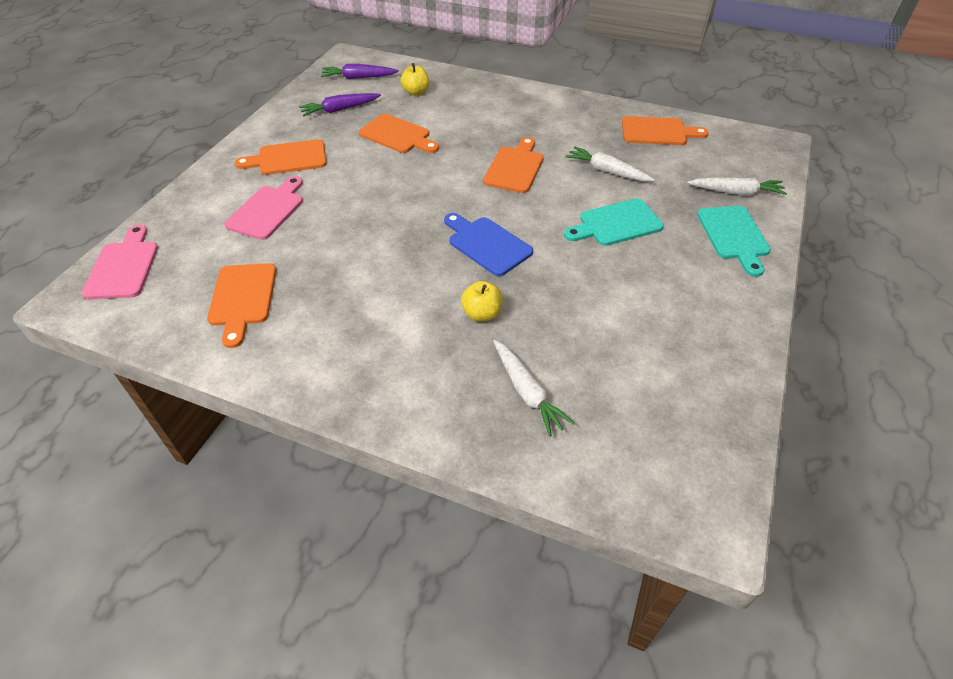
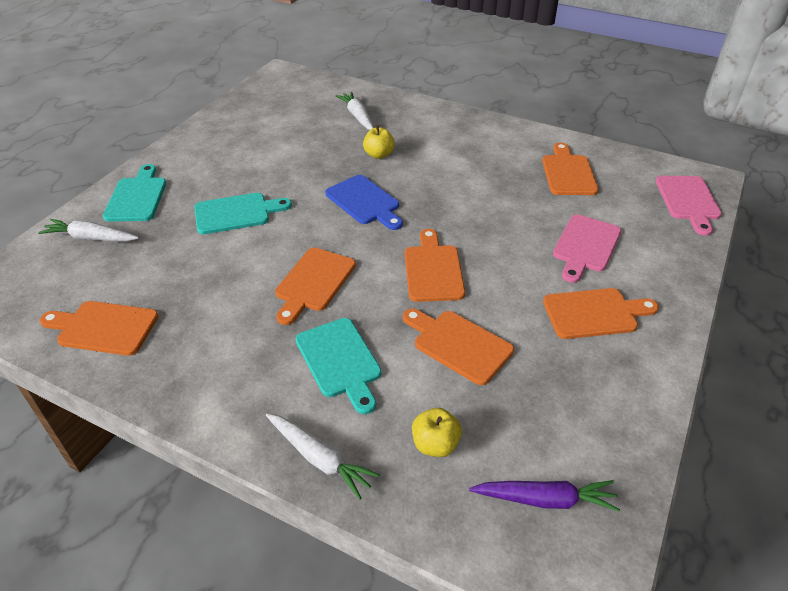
camera: 175 degrees left, 5 degrees down
purple carrot [299,93,381,116] -> none
white carrot [565,146,655,181] -> white carrot moved to [266,414,380,500]
none -> turquoise cutting board [296,318,381,414]
none -> orange cutting board [405,229,465,302]

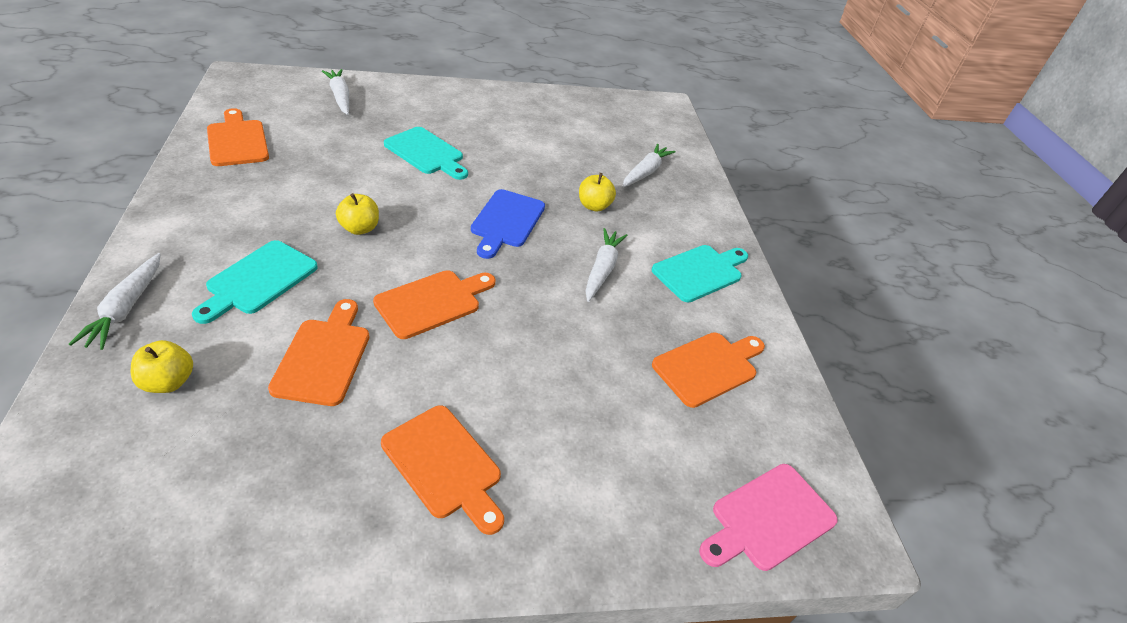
camera: 50 degrees right, 0 degrees up
turquoise cutting board [103,164,166,221] -> turquoise cutting board moved to [652,245,748,302]
orange cutting board [275,248,356,325] -> yellow apple [336,193,379,235]
purple carrot [469,480,620,511] -> none
pink cutting board [553,214,621,283] -> none
none -> white carrot [586,228,628,302]

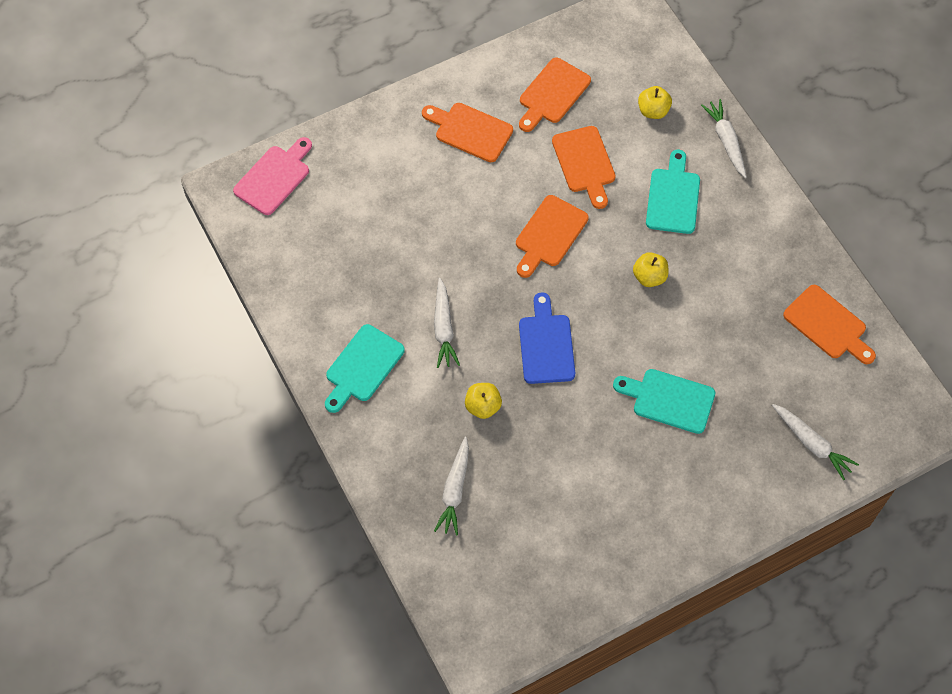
camera: 165 degrees right, 20 degrees up
orange cutting board [652,332,765,408] -> orange cutting board moved to [519,58,591,132]

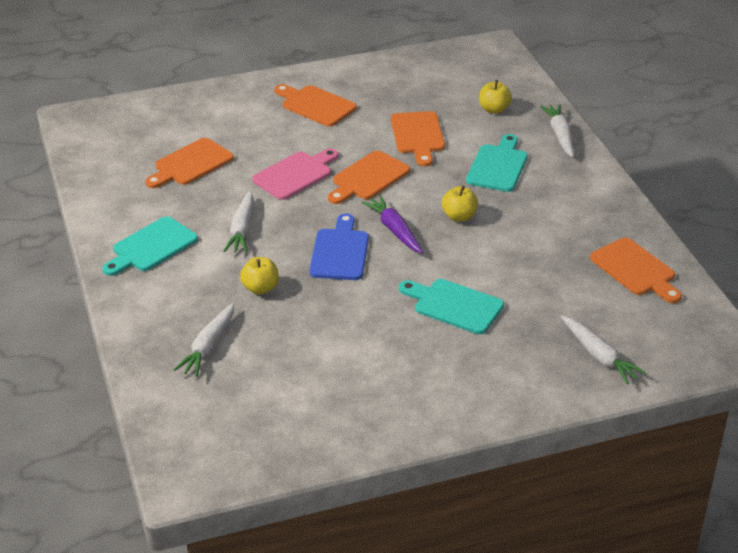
camera: 10 degrees right, 25 degrees down
pink cutting board [233,137,312,215] -> pink cutting board moved to [252,148,339,200]
orange cutting board [519,58,591,132] -> orange cutting board moved to [145,138,234,188]
none -> purple carrot [362,195,423,253]

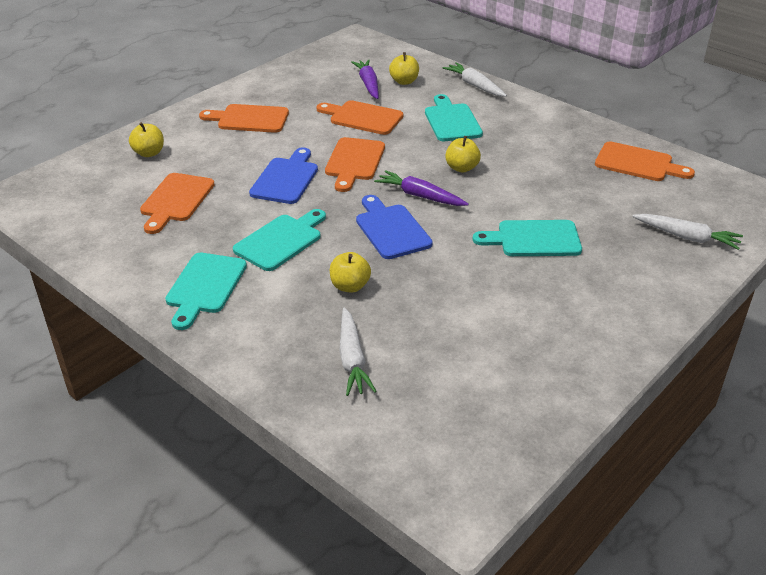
camera: 30 degrees left, 0 degrees up
white carrot [224,190,253,253] -> turquoise cutting board [233,209,326,271]
pink cutting board [252,148,339,200] -> blue cutting board [249,147,318,204]
orange cutting board [391,111,445,166] -> orange cutting board turned 150 degrees clockwise [316,100,403,135]
none -> yellow apple [129,122,164,157]
none -> purple carrot [351,59,379,99]

